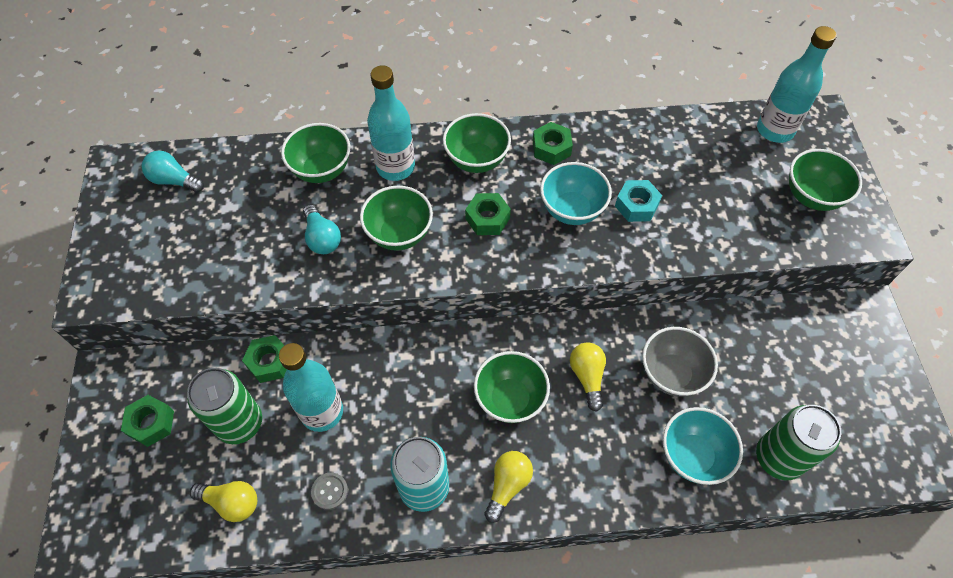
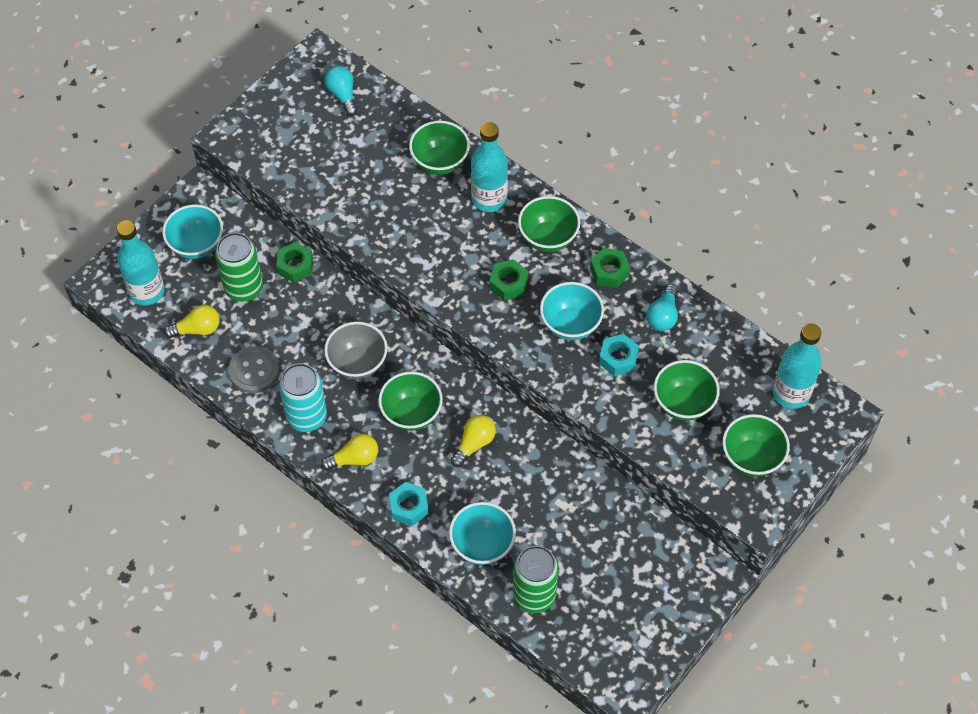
camera: 45 degrees right, 0 degrees up
green nut [121,395,174,447] -> turquoise bowl [162,204,223,259]
yellow light bulb [190,481,257,522] -> yellow light bulb turned 75 degrees counterclockwise [164,305,220,338]
turquoise bottle [279,343,343,432] -> turquoise bottle moved to [117,220,165,305]
turquoise light bulb [303,204,341,254] -> turquoise light bulb moved to [646,284,678,331]
grey button [311,473,348,510] -> grey button [228,346,279,393], size x1.74
green bowl [360,185,433,251] -> green bowl moved to [654,360,720,421]
grey bowl [642,327,718,397] -> grey bowl moved to [324,322,387,379]
none -> turquoise nut [389,482,429,526]

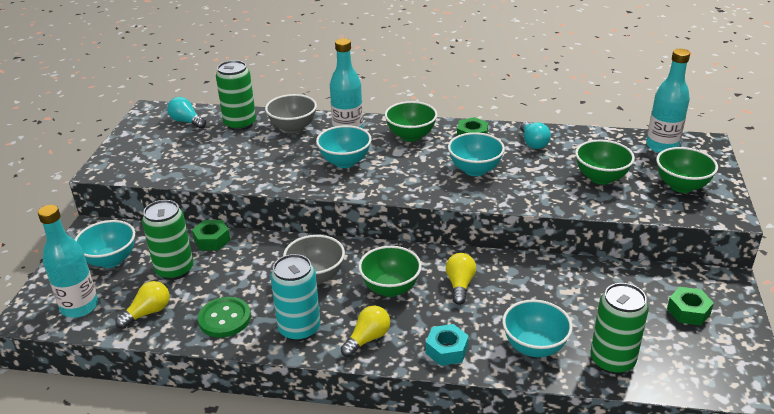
camera: 30 degrees left, 25 degrees down
grey button [228,346,279,393] -> green button [198,297,251,337]
green bowl [409,121,470,175] -> grey bowl [265,94,317,134]
green nut [489,259,528,301] -> green nut moved to [667,287,714,325]
turquoise nut [599,334,639,376] -> none
none -> green can [216,60,256,131]
none -> turquoise bowl [316,125,372,168]

